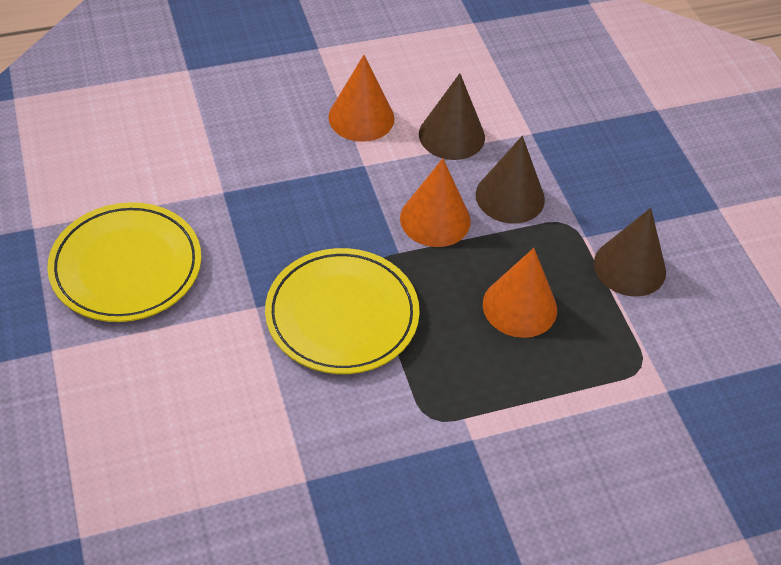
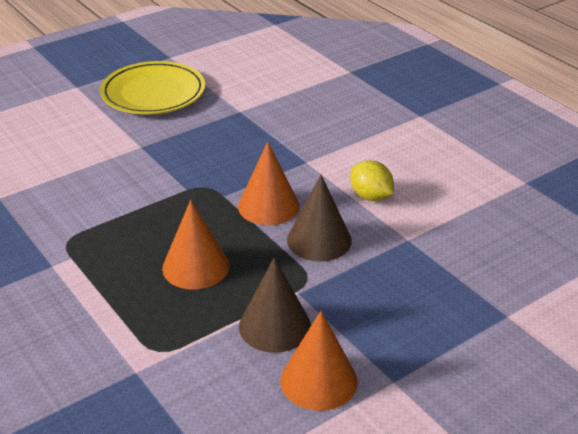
camera: 75 degrees right, 15 degrees down
yellow plate [265,248,420,374] -> none
orange cone [328,55,394,142] -> orange cone moved to [281,311,358,411]
brown cone [419,73,485,160] -> yellow lemon [350,161,394,201]

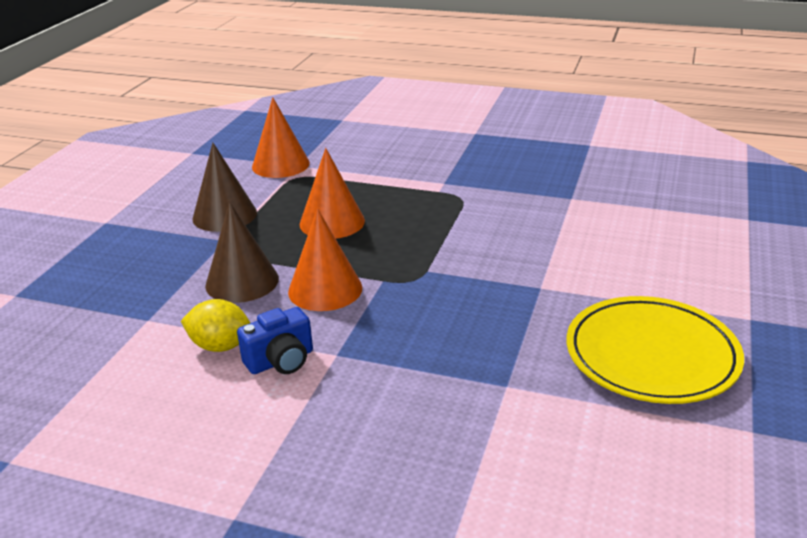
camera: 145 degrees right, 5 degrees down
orange cone [281,311,358,411] -> orange cone moved to [252,97,310,178]
none -> blue camera [237,307,313,374]

